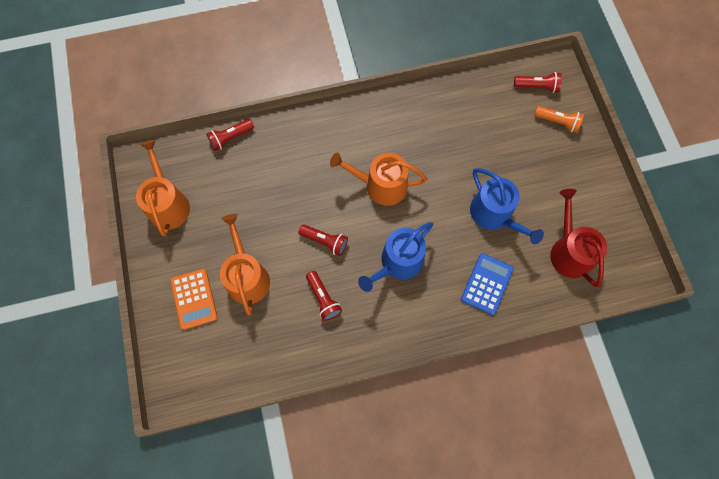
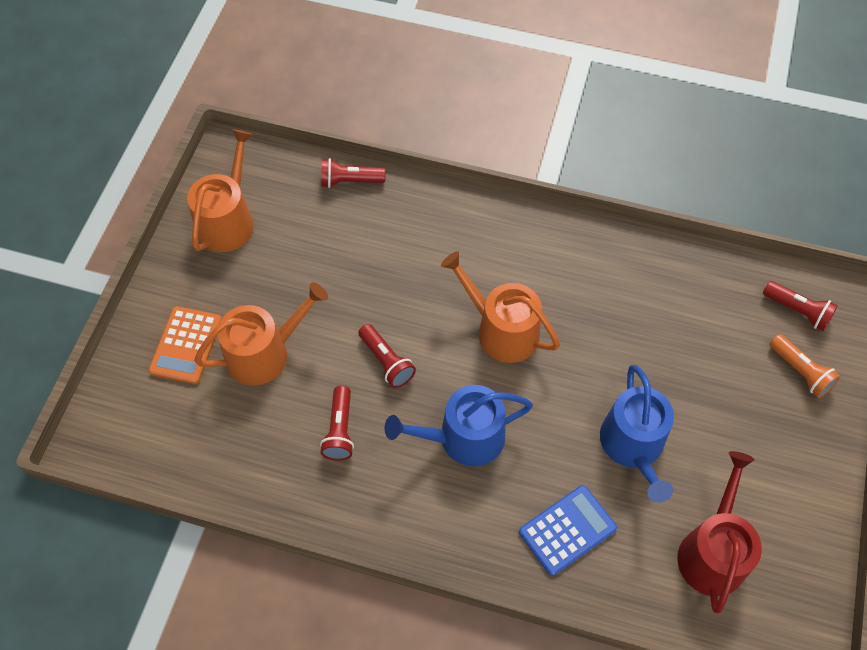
camera: 30 degrees right, 10 degrees down
orange watering can [220,214,270,315] -> orange watering can turned 45 degrees clockwise [194,282,328,386]

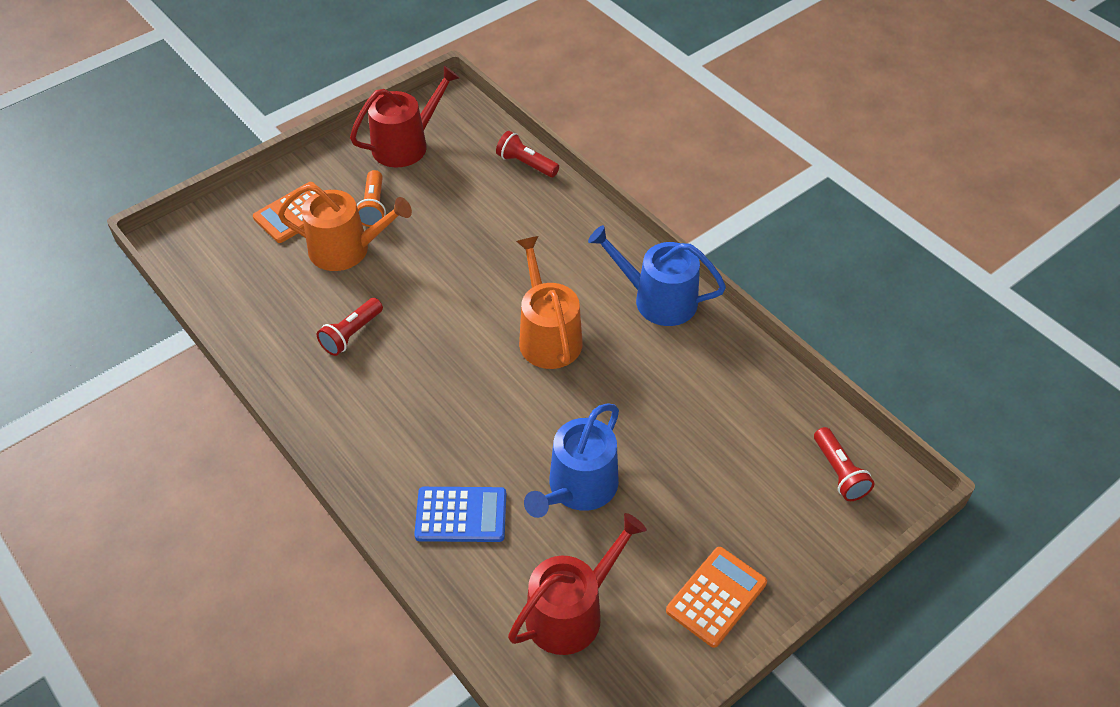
camera: 35 degrees right, 10 degrees down
orange watering can [187,129,254,252] -> red watering can [350,66,460,168]
red flashlight [358,324,416,388] -> none
blue watering can [384,385,533,466] -> blue watering can moved to [588,225,726,326]
orange flashlight [769,334,841,398] -> orange flashlight moved to [357,170,386,227]
none -> orange calculator [666,547,767,648]

